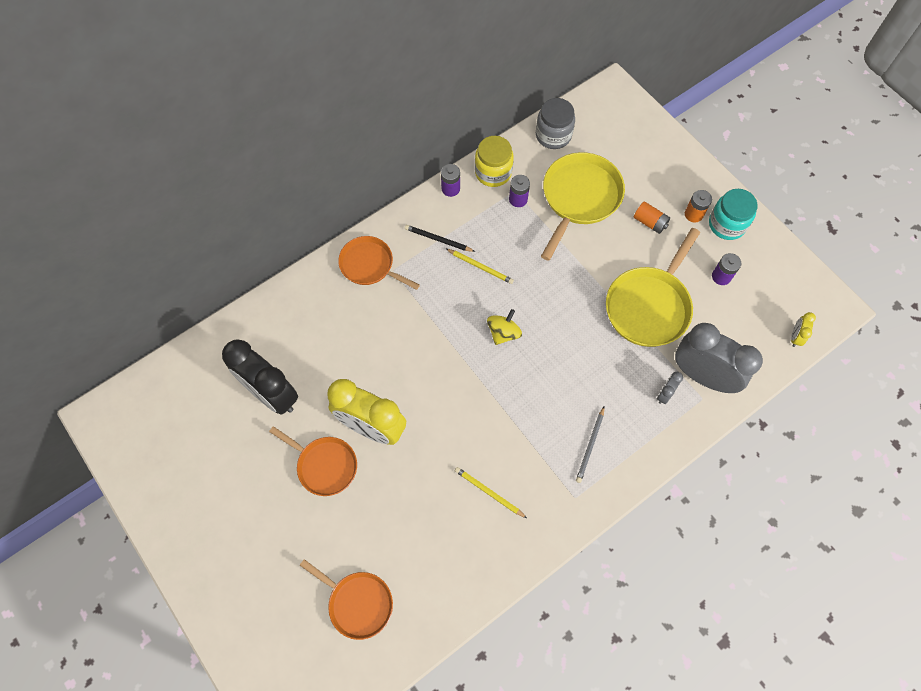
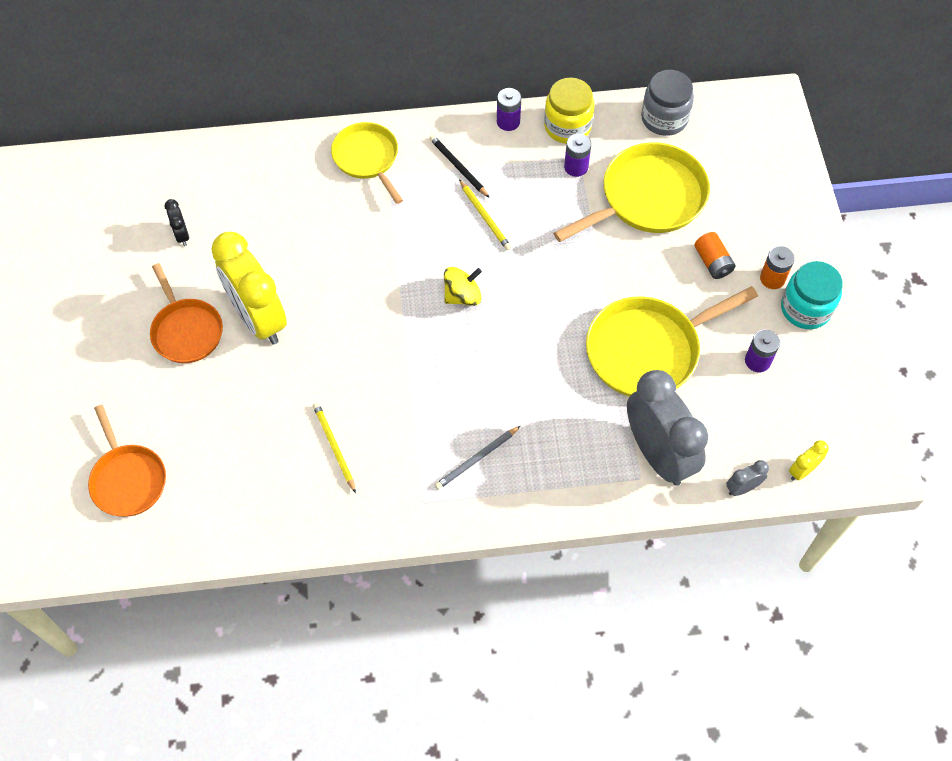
camera: 30 degrees right, 5 degrees down
black clock [222,339,298,415] -> black clock [164,199,189,246], size x0.41
orange pan [338,236,420,290] -> yellow pan [331,122,403,204]
grey clock [657,372,683,404] -> grey clock moved to [726,460,769,496]

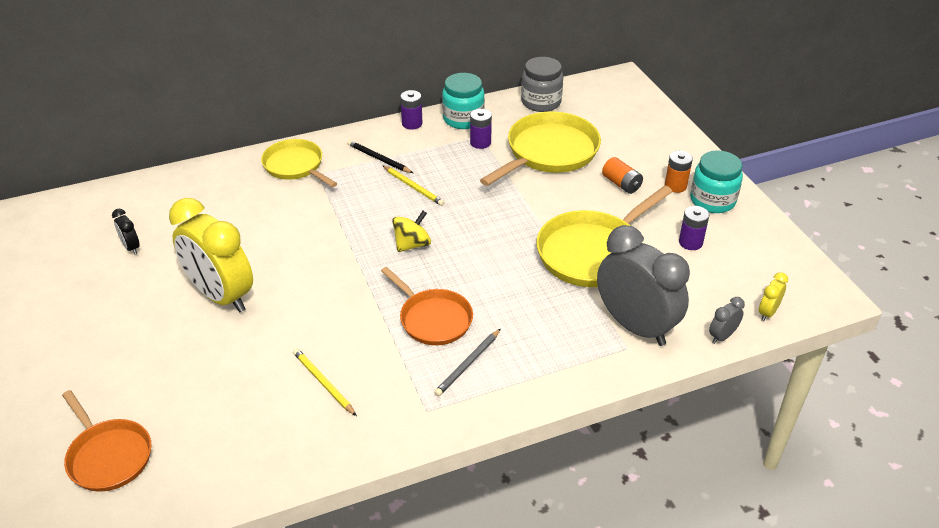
camera: 15 degrees left, 20 degrees down
orange pan [150,263,223,363] -> orange pan moved to [381,267,473,345]
yellow jar [544,78,594,144] -> turquoise jar [442,73,485,129]

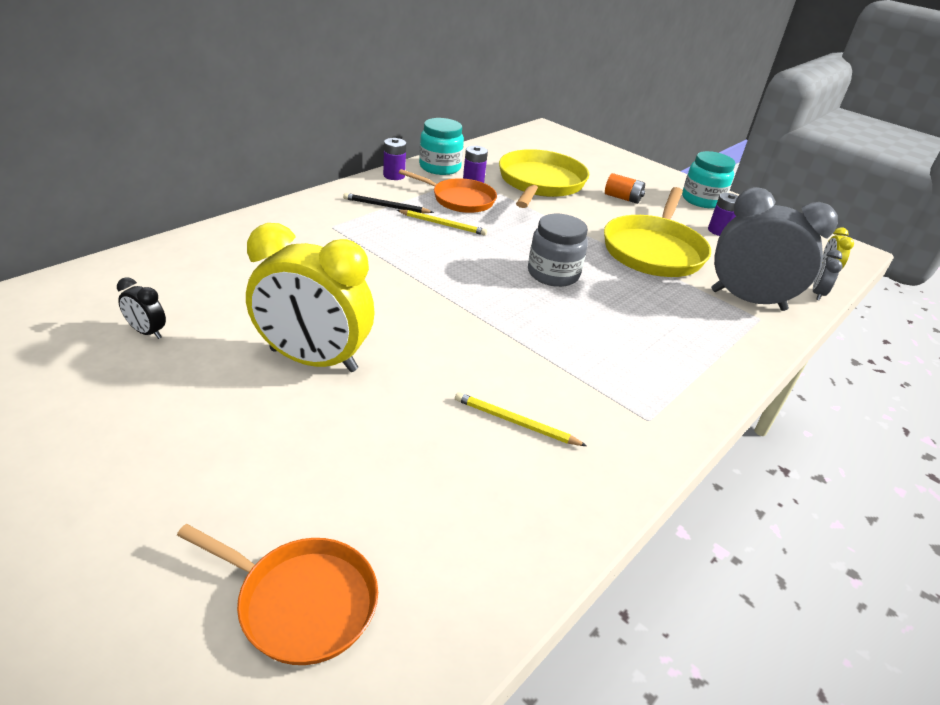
camera: 30 degrees left, 5 degrees down
yellow pan [261,139,337,187] -> none
orange pan [381,267,473,345] -> orange pan moved to [399,169,497,213]
yellow spinning top [392,211,431,252] -> none
grey pencil [434,329,501,396] -> none
grey jar [521,57,563,112] -> grey jar moved to [528,214,588,287]
orange battery [665,151,693,193] -> none

